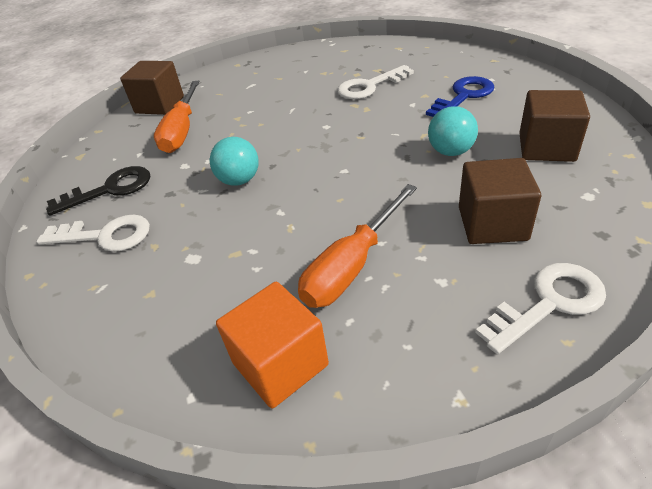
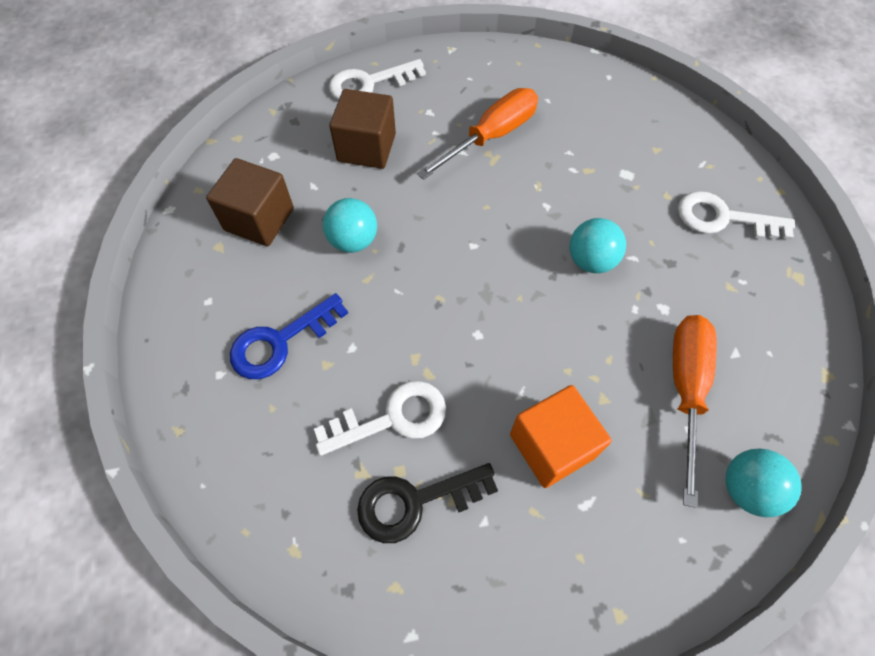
camera: 175 degrees left, 20 degrees up
black key [46,166,150,215] -> black key moved to [357,463,498,543]
brown cube [120,61,184,115] -> turquoise ball [726,448,802,517]
orange cube [216,282,329,408] -> orange cube moved to [510,385,612,488]

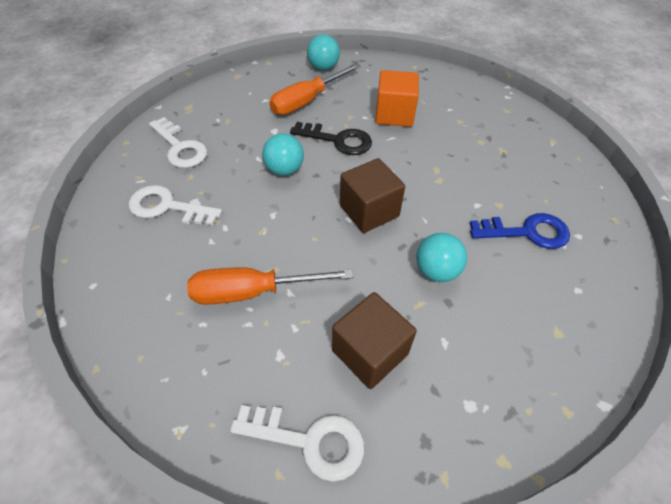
camera: 145 degrees left, 10 degrees down
brown cube [206,158,294,246] -> brown cube moved to [340,158,405,233]
white key [314,381,446,456] -> white key moved to [129,185,222,226]
black key [357,463,498,543] -> black key moved to [290,122,372,155]

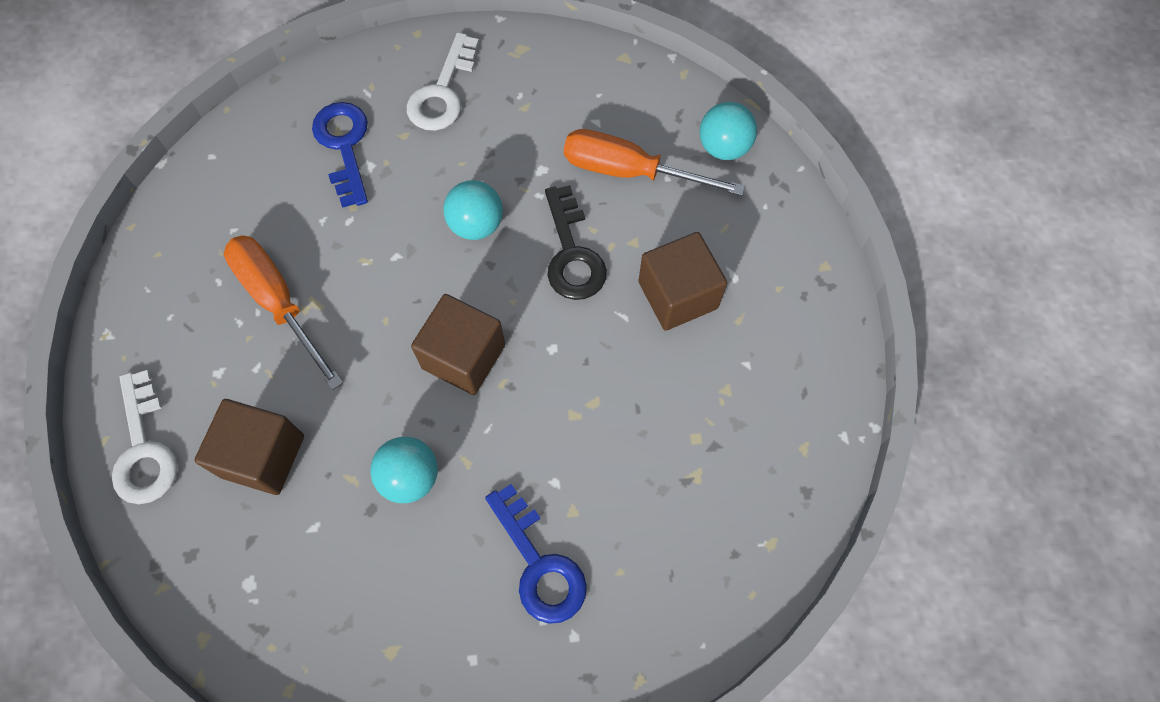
camera: 60 degrees right, 15 degrees up
white key [129,185,222,226] -> blue key [312,102,368,207]
orange cube [375,70,419,127] -> brown cube [639,232,727,331]

